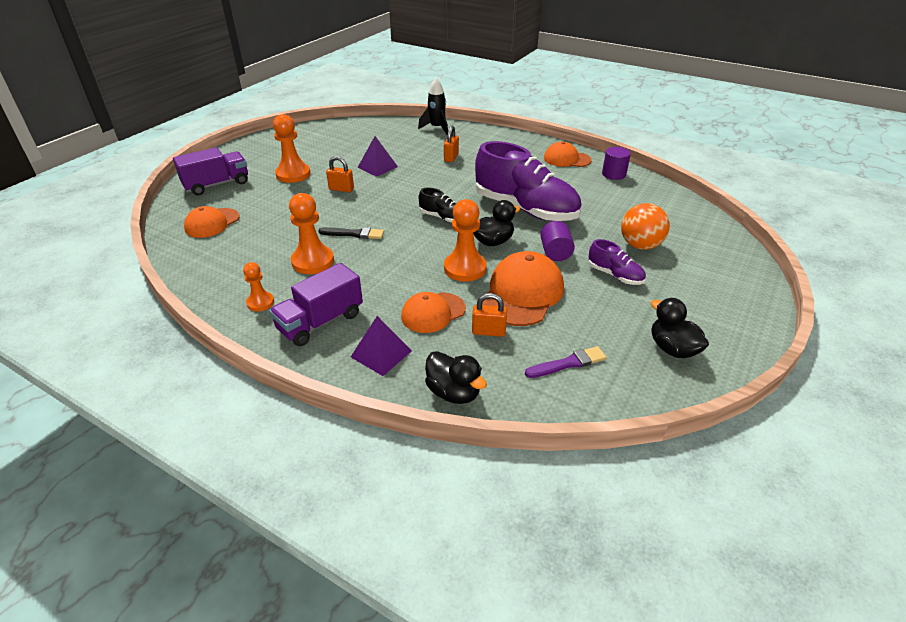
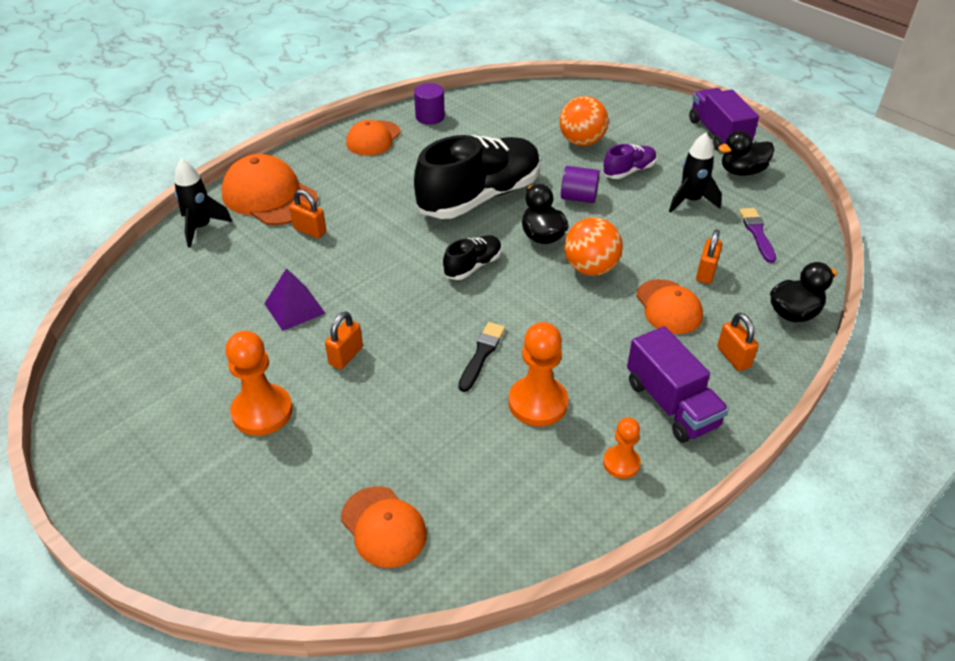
camera: 75 degrees left, 5 degrees up
purple truck [173,147,248,195] -> purple truck moved to [689,88,759,151]
purple pyramid [351,316,412,376] -> orange padlock [717,313,758,371]
orange pawn [444,199,487,282] -> orange ball [564,217,623,276]
purple shoe [475,141,582,221] -> black shoe [414,135,541,219]
orange cap [482,251,564,326] -> orange cap moved to [222,154,318,225]
none -> black rocket [669,133,722,213]

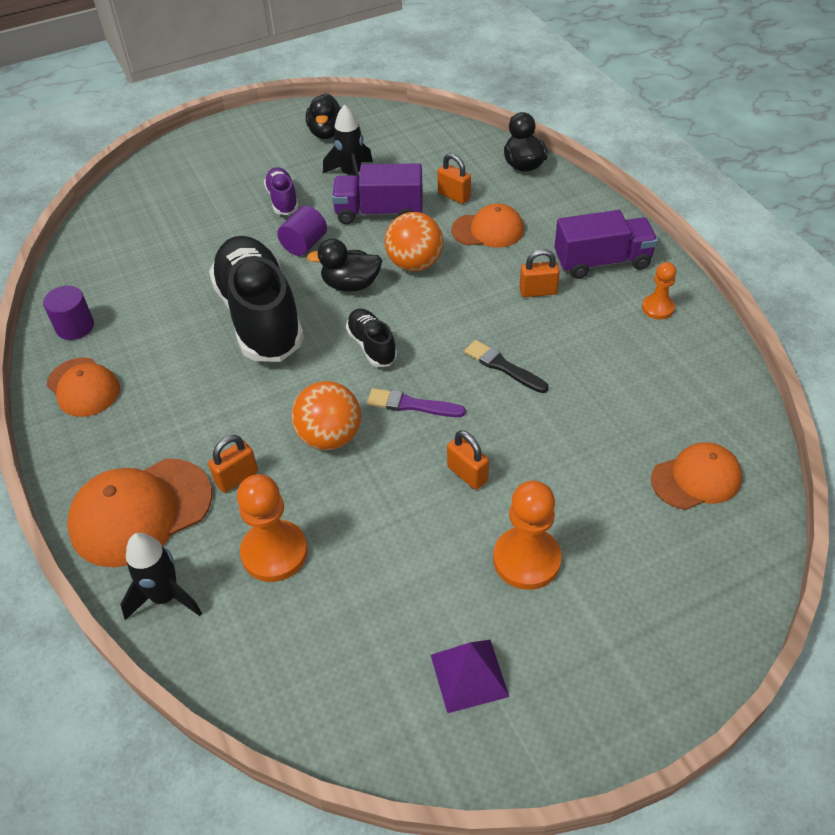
camera: 70 degrees left, 5 degrees up
purple pyramid [264,268,326,331] -> purple pyramid moved to [431,640,509,713]
orange pawn [509,322,568,426] -> orange pawn moved to [237,474,308,582]
orange ball [559,96,609,146] -> orange ball moved to [292,381,361,450]
purple truck [689,88,759,151] -> purple truck moved to [332,163,423,224]
orange padlock [717,313,758,371] -> orange padlock moved to [519,249,560,297]
purple brush [739,208,776,263] -> purple brush moved to [367,388,466,417]

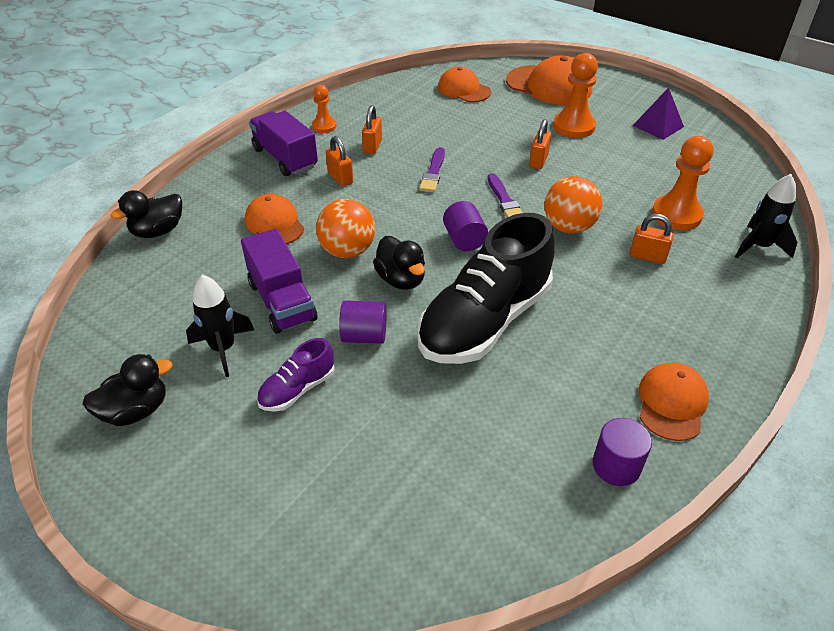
camera: 120 degrees left, 5 degrees down
orange cap [67,459,212,567] -> orange cap moved to [506,55,592,105]
black shoe [346,309,397,367] -> purple cylinder [443,201,488,251]
orange padlock [437,153,471,204] -> orange padlock moved to [362,105,382,154]
black brush [464,340,549,393] -> purple brush [419,147,445,192]

